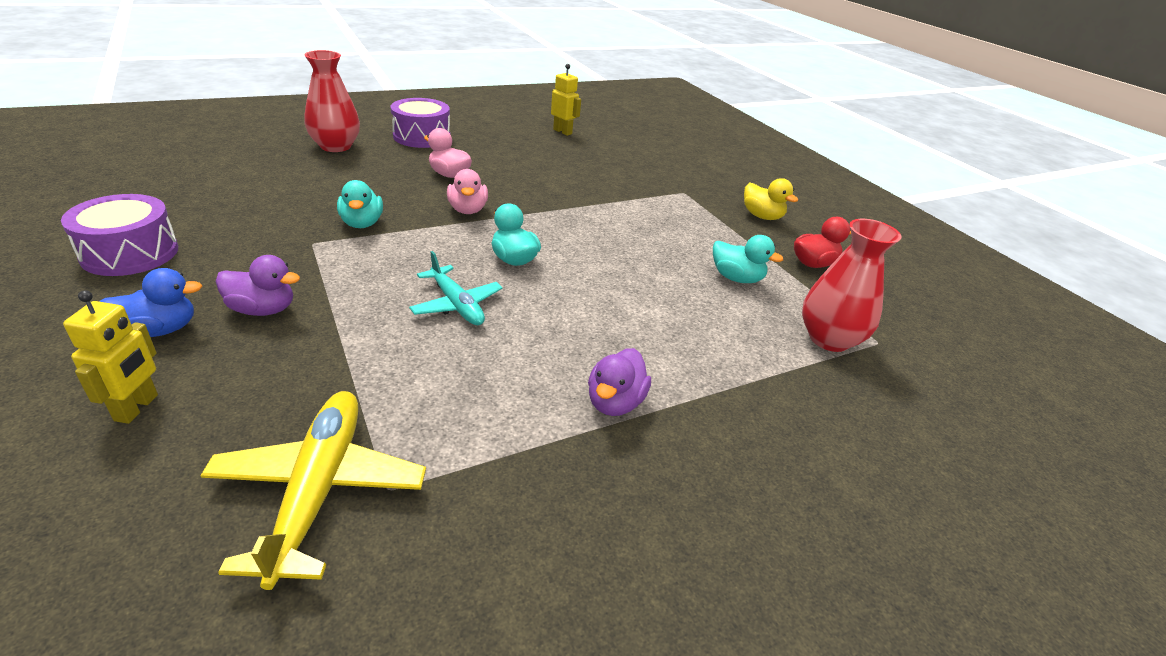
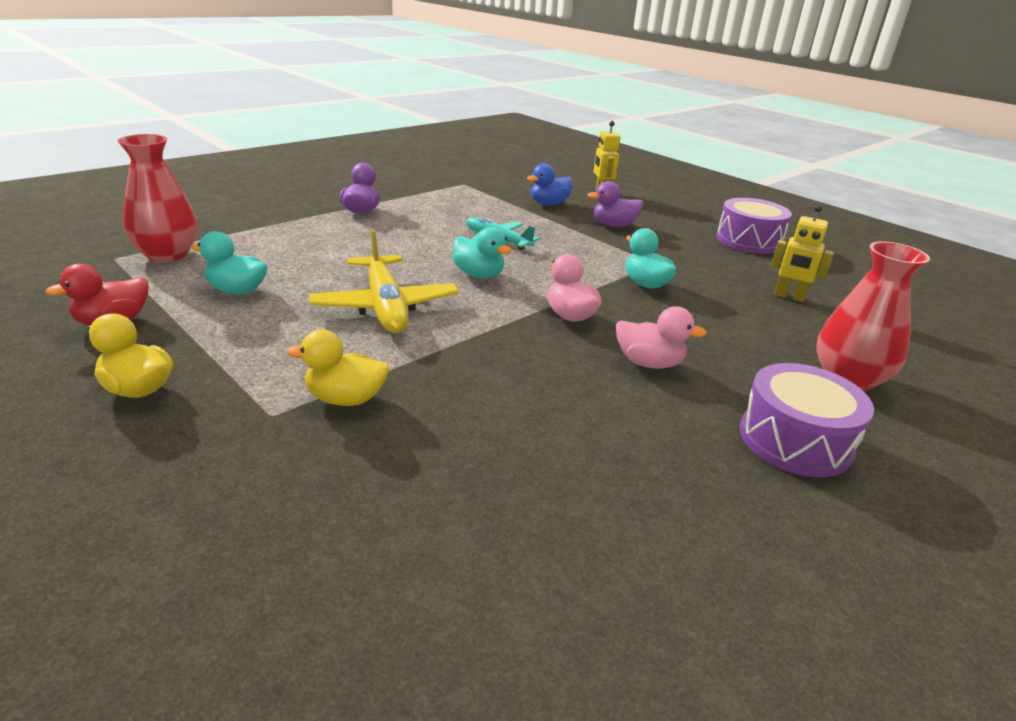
camera: 165 degrees right, 5 degrees down
blue duck [99,268,202,337] -> blue duck moved to [527,163,573,205]
yellow plane [200,391,426,590] -> yellow plane moved to [309,229,459,333]
yellow robot [551,64,581,136] -> yellow robot moved to [771,204,834,302]
none -> yellow duck [287,330,389,406]

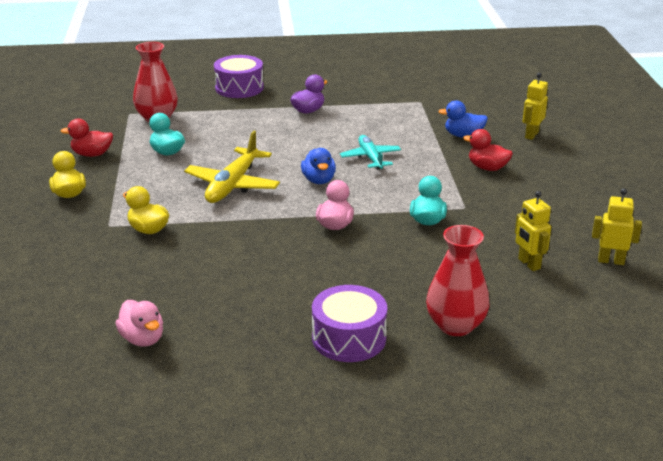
camera: 40 degrees right, 0 degrees up
turquoise duck [453,227,512,278] -> blue duck [301,148,336,184]
purple duck [588,181,643,227] -> red duck [463,129,513,171]
pink duck [616,306,707,369] -> pink duck moved to [115,300,163,346]
purple drum [716,198,792,254] -> purple drum moved to [214,55,264,98]
none -> yellow robot [592,188,642,265]

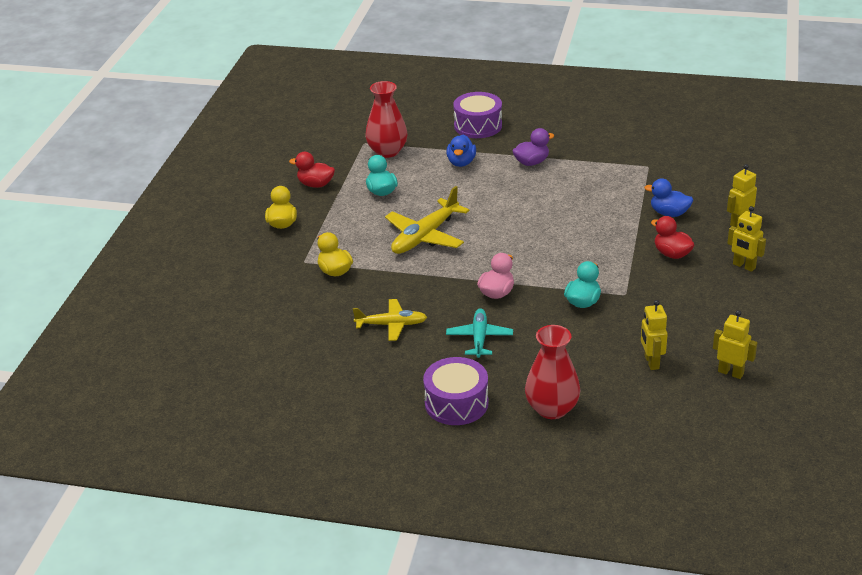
camera: 20 degrees right, 5 degrees up
pink duck [115,300,163,346] -> none
blue duck [301,148,336,184] -> blue duck moved to [446,135,476,167]
turquoise plane [340,135,401,170] -> turquoise plane moved to [446,308,513,358]
none -> yellow plane [353,299,427,341]
none -> yellow robot [727,206,766,272]

